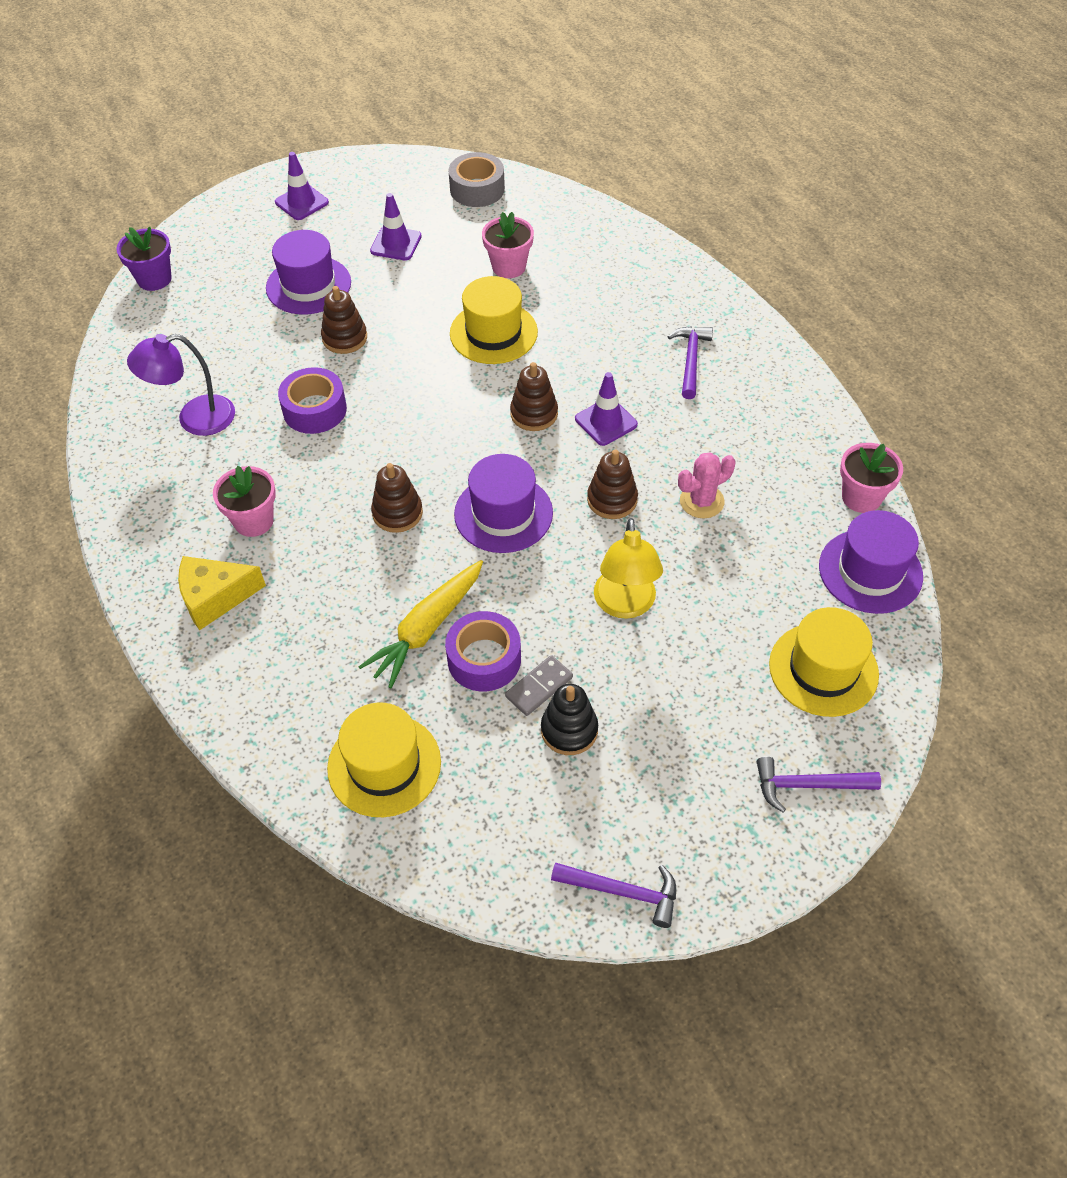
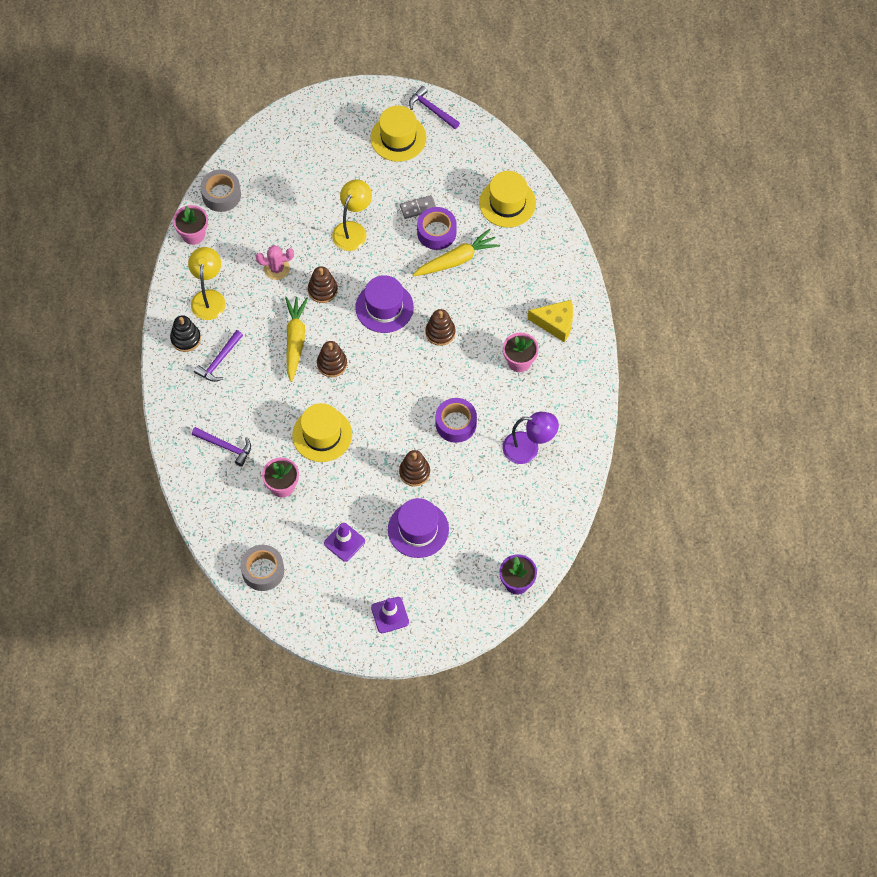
camera: 155 degrees left, 10 degrees up
black stacking toy [541,684,598,755] -> black stacking toy moved to [170,315,201,352]
purple traffic cone [575,372,638,446] -> yellow carrot [285,297,308,382]
purple hammer [757,756,881,812] -> purple hammer moved to [192,427,251,467]
yellow hat [769,607,879,717] -> yellow hat moved to [370,105,427,162]
purple hat [819,510,923,614] -> grey tape [200,169,241,212]
none -> yellow lamp [188,247,226,320]

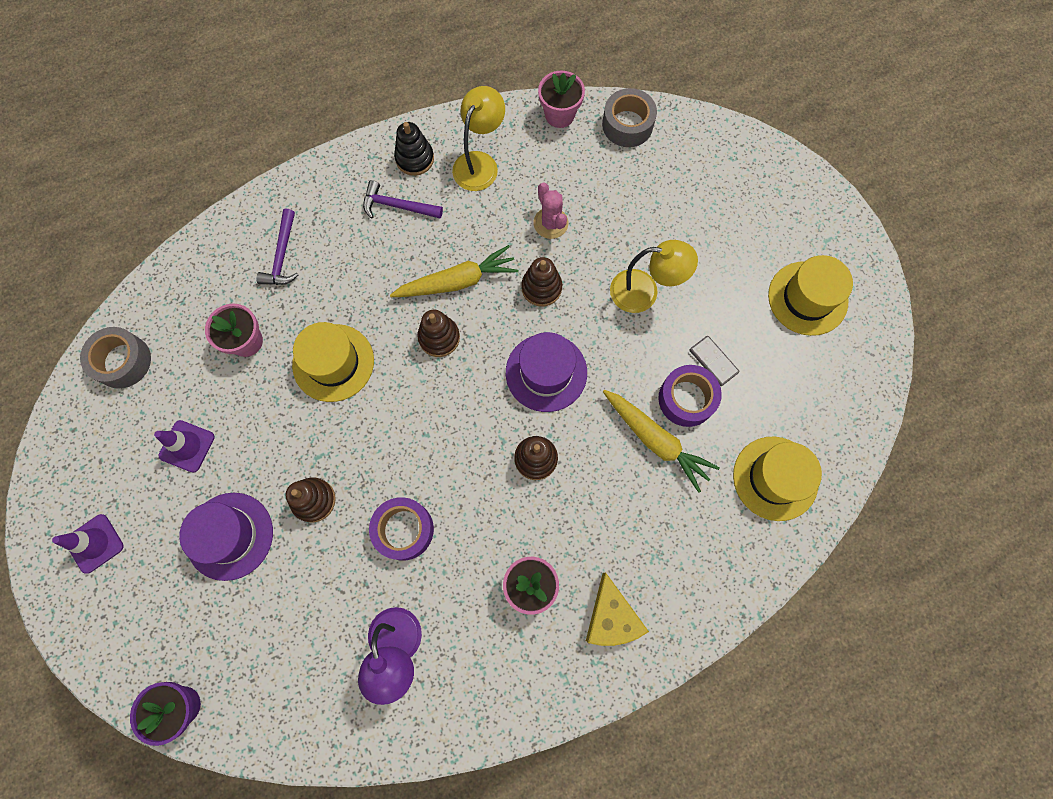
camera: 70 degrees right, 10 degrees up
yellow lamp [188,247,226,320] -> yellow lamp turned 45 degrees counterclockwise [452,86,505,191]
purple hammer [409,86,460,129] -> none

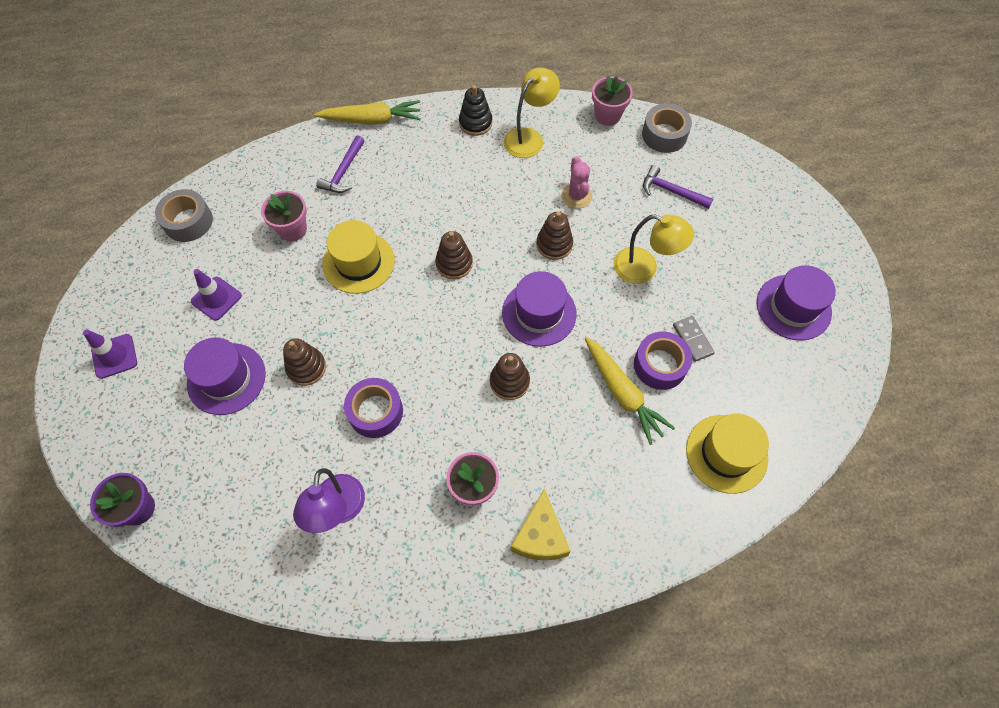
camera: 15 degrees right, 10 degrees down
purple hammer [363,180,443,219] -> purple hammer moved to [643,165,713,209]
yellow carrot [390,245,519,297] -> yellow carrot moved to [314,100,421,125]
yellow hat [768,255,853,336] -> purple hat [757,265,836,340]

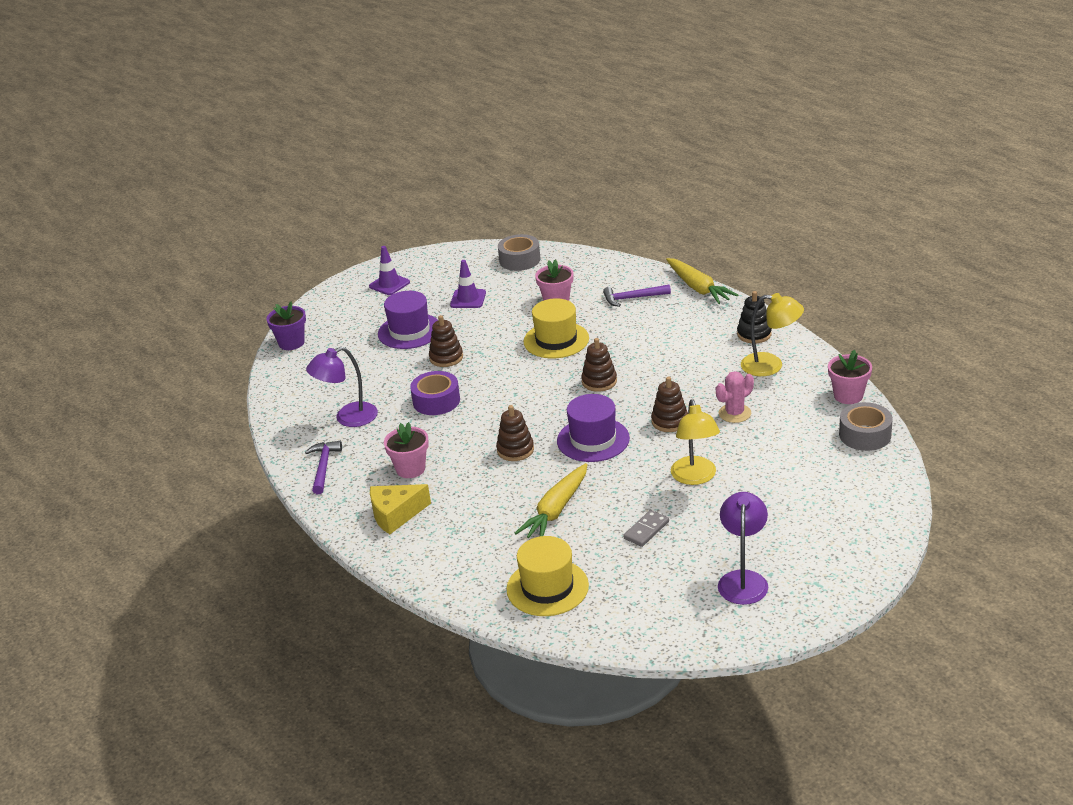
camera: 65 degrees right, 30 degrees down
purple tape [634,332,692,390] -> none
purple hammer [643,165,713,209] -> purple hammer moved to [305,441,342,494]
purple hat [757,265,836,340] -> purple lamp [718,492,768,605]

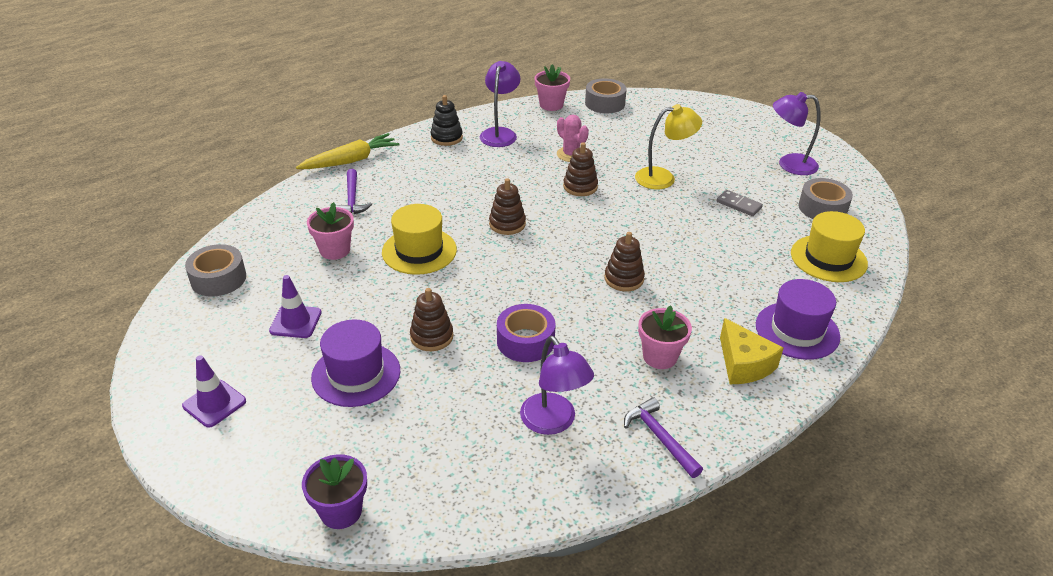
camera: 95 degrees left, 5 degrees up
purple hammer [305,441,342,494] -> purple hammer turned 60 degrees clockwise [624,398,703,478]
yellow carrot [515,463,587,538] -> none
purple hat [557,394,630,462] -> purple hat moved to [756,279,840,360]
yellow lamp [741,293,804,376] -> purple lamp [480,61,521,147]
none -> grey tape [798,178,853,219]

